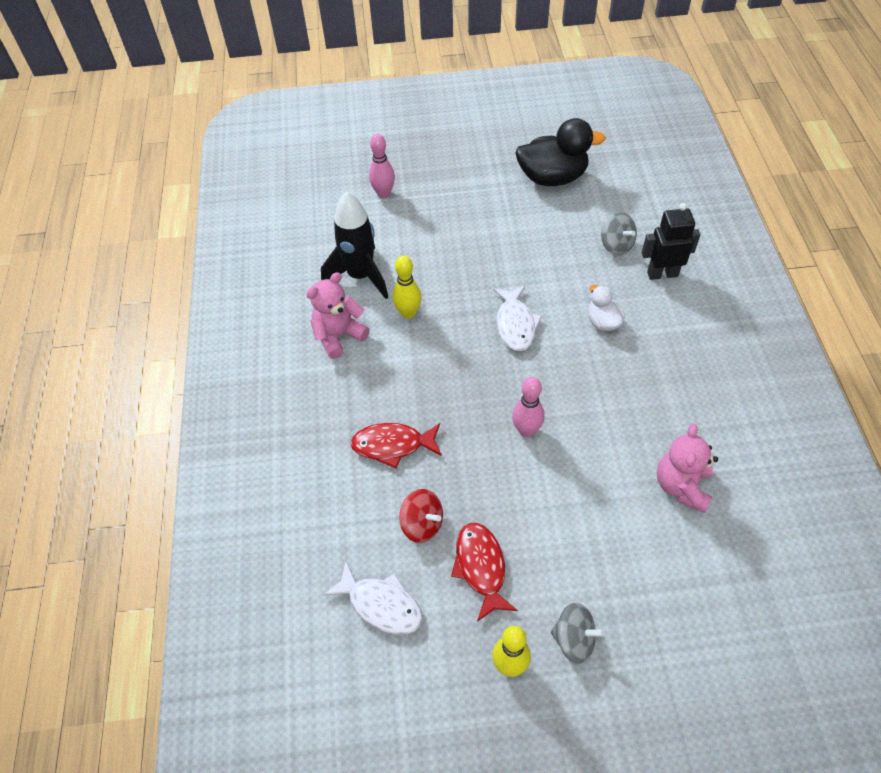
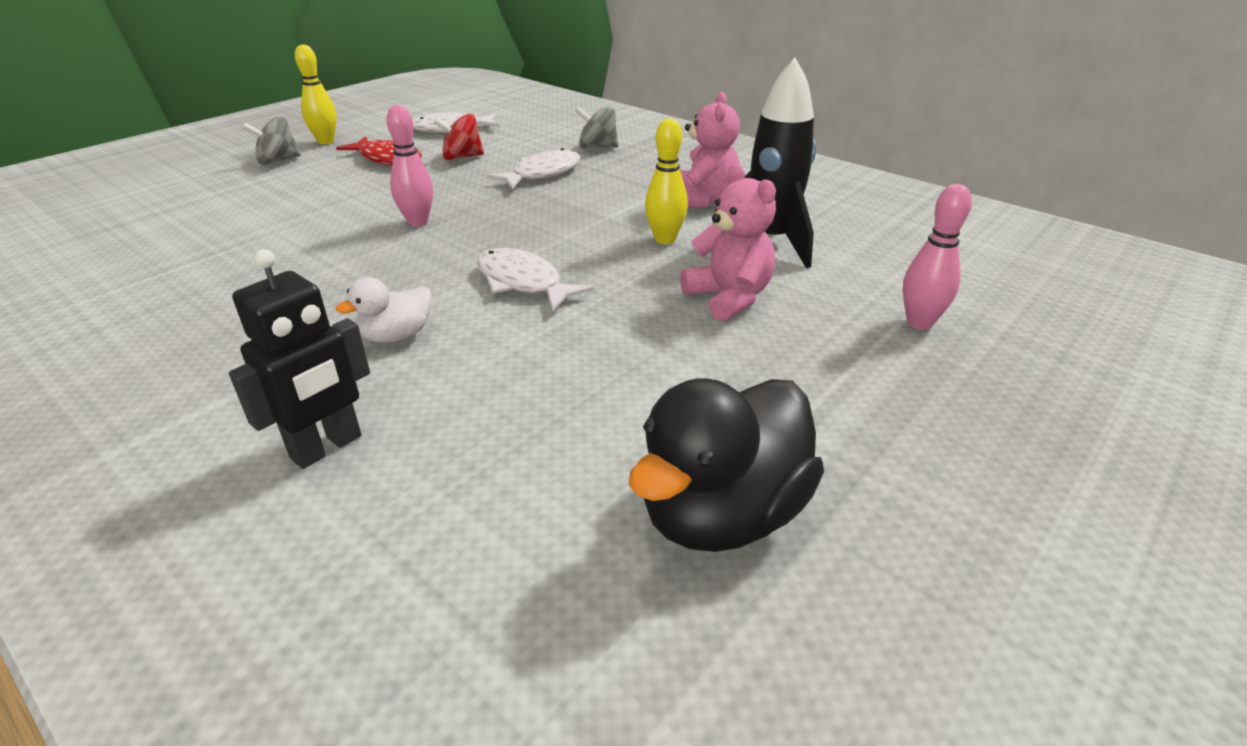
camera: 135 degrees right, 20 degrees down
red fish [351,423,442,468] -> white fish [486,148,581,190]
white duck [588,285,625,331] -> white duck turned 120 degrees clockwise [336,277,432,343]
grey spinning top [601,212,637,255] -> grey spinning top moved to [575,106,619,148]
pink teddy bear [657,424,718,513] -> pink teddy bear moved to [680,164,776,321]

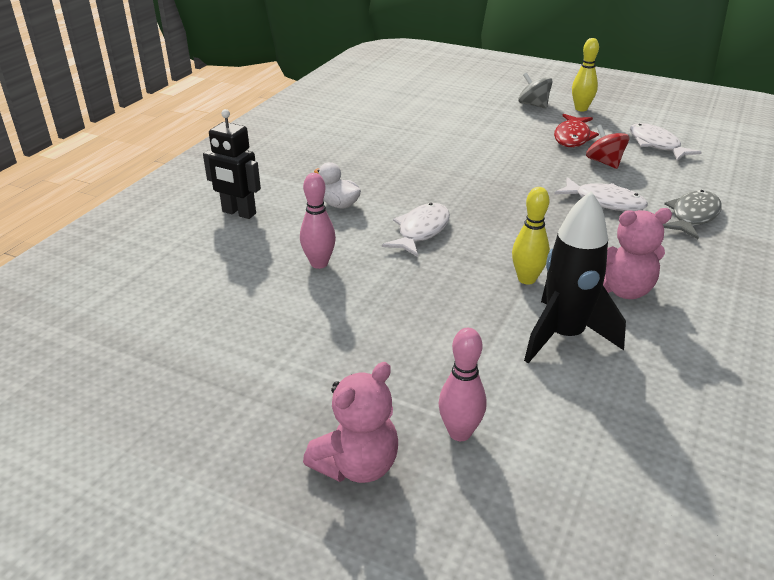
camera: 75 degrees right, 0 degrees up
pink bowling pin [386,105,433,227] -> pink bowling pin moved to [300,173,336,269]
grey spinning top [575,106,619,148] -> grey fish [663,190,722,239]
black duck [629,378,824,552] -> none
pink teddy bear [680,164,776,321] -> pink teddy bear moved to [303,362,398,483]

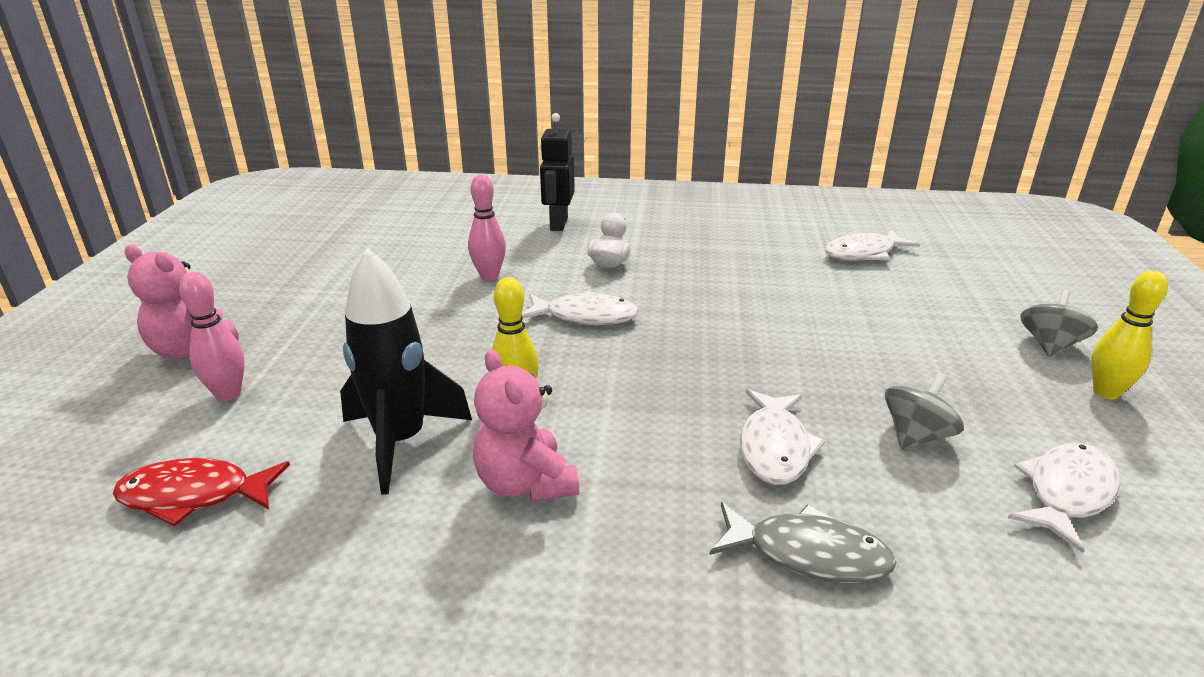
camera: 70 degrees right, 5 degrees down
red fish [554,114,599,147] -> red fish moved to [113,458,290,526]
red spinning top [586,125,629,169] -> grey spinning top [885,373,964,449]
none -> white fish [825,229,920,261]

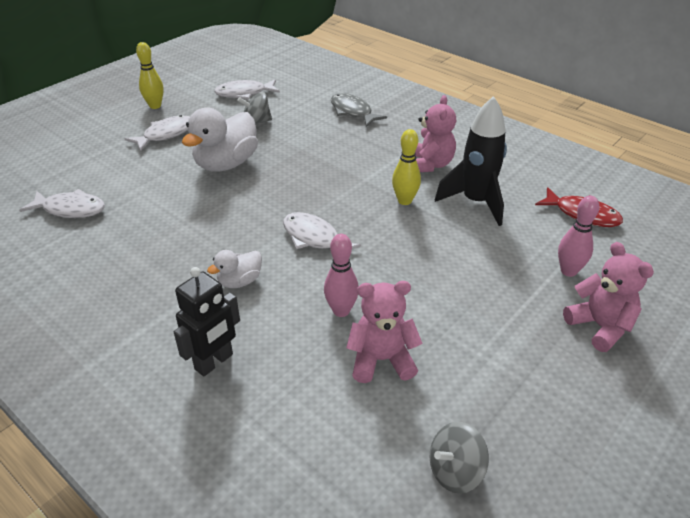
camera: 145 degrees left, 10 degrees up
white fish [740,389,826,485] -> white fish moved to [125,115,190,151]
grey spinning top [1020,289,1098,357] -> grey spinning top moved to [430,422,489,493]
none -> white duck [182,108,258,171]
none -> pink teddy bear [346,281,423,383]

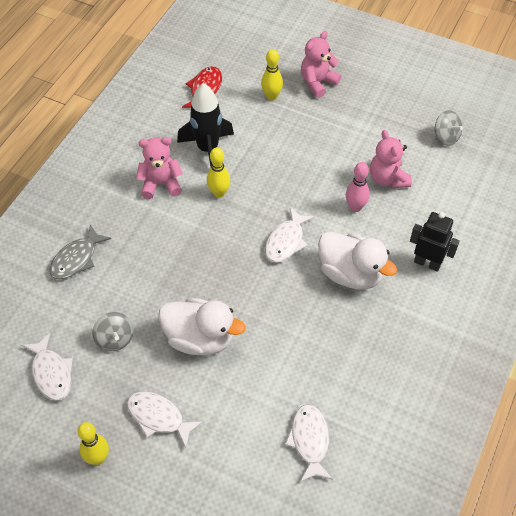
camera: 105 degrees left, 15 degrees up
white duck [207,250,262,288] -> white duck [318,231,397,290], size x1.91
pink bowling pin [558,196,599,277] -> yellow bowling pin [261,49,283,101]

